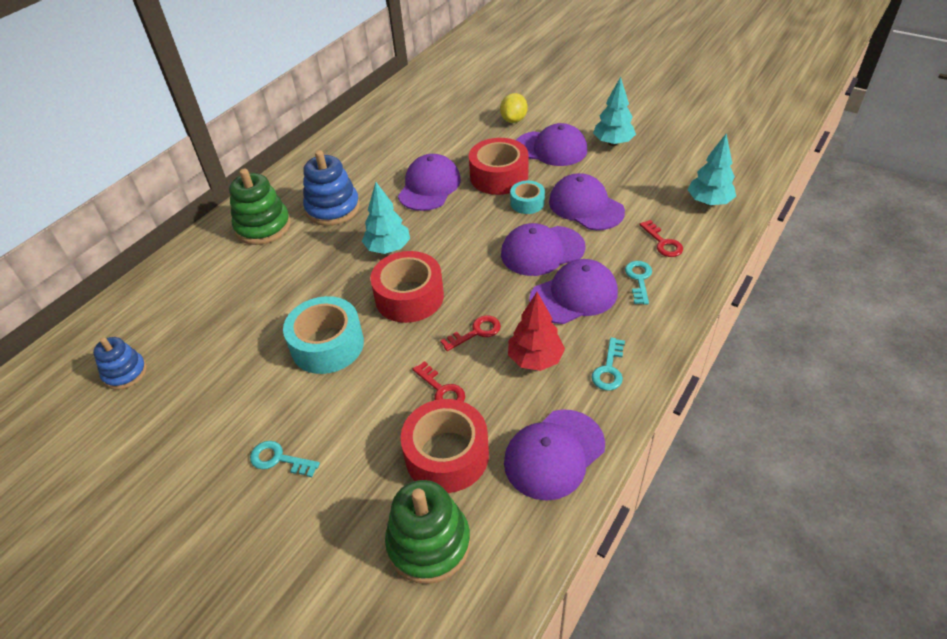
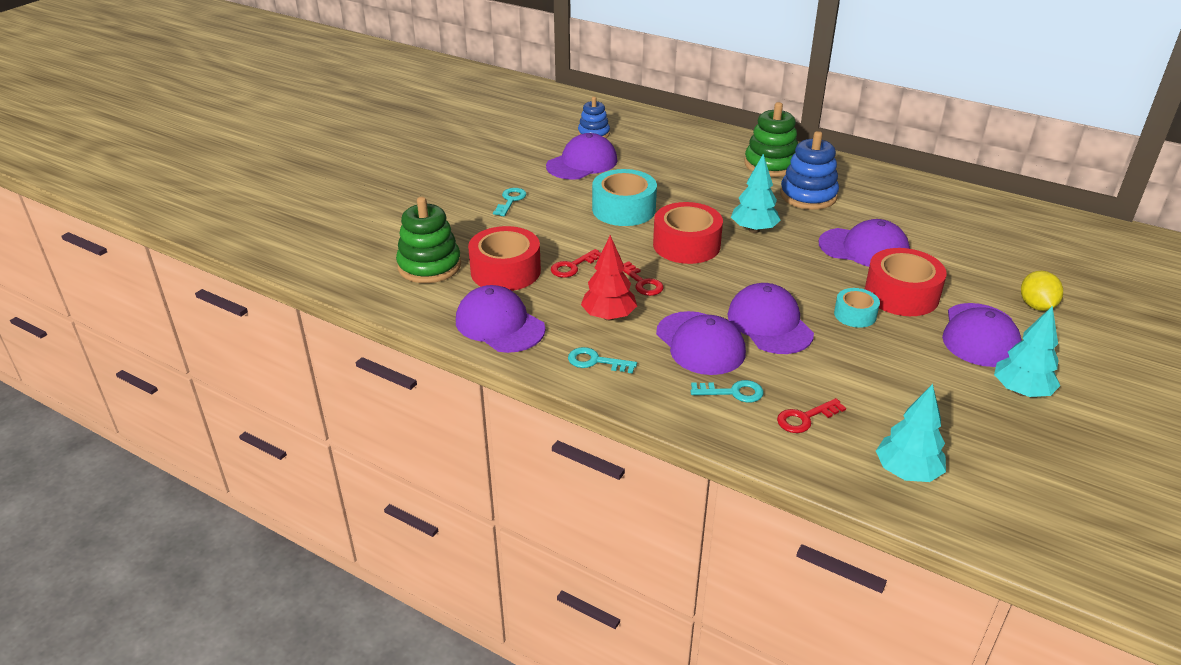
camera: 85 degrees right, 10 degrees down
yellow lemon [500,93,528,123] -> yellow lemon turned 75 degrees clockwise [1021,271,1063,311]
purple cap [549,173,625,230] -> purple cap moved to [546,133,617,180]

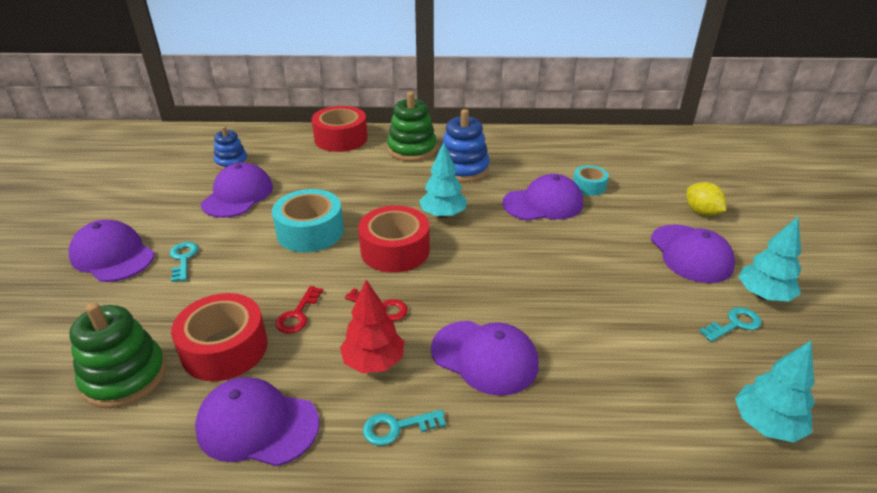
camera: 30 degrees left, 0 degrees up
turquoise key [691,380,763,403] -> turquoise key moved to [699,307,762,342]
purple cap [728,283,814,354] -> purple cap moved to [69,220,154,282]
red key [777,398,846,433] -> none
turquoise tape [834,288,880,328] -> turquoise tape moved to [573,165,609,196]
red tape [865,248,947,316] -> red tape moved to [312,106,368,152]

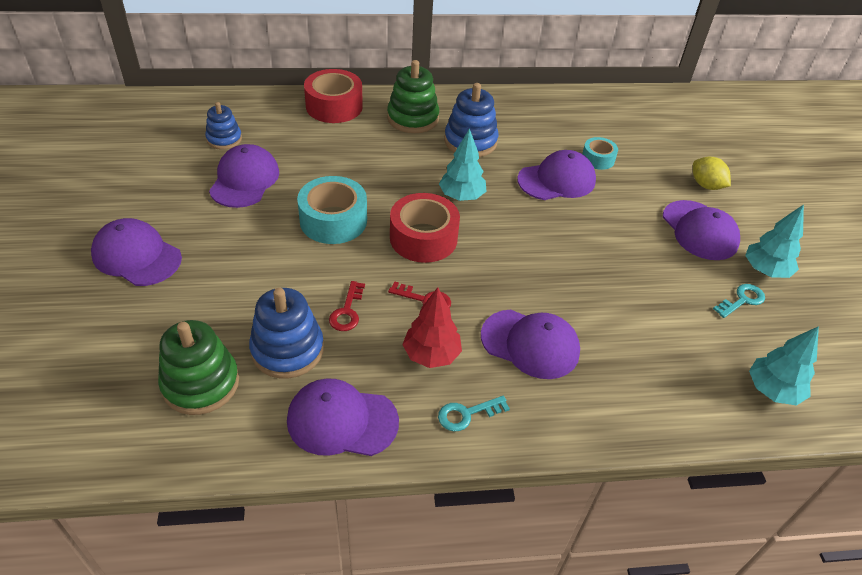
camera: 10 degrees left, 10 degrees up
turquoise key [170,242,198,282] -> none
red tape [171,293,268,381] -> blue stacking toy [249,288,324,378]

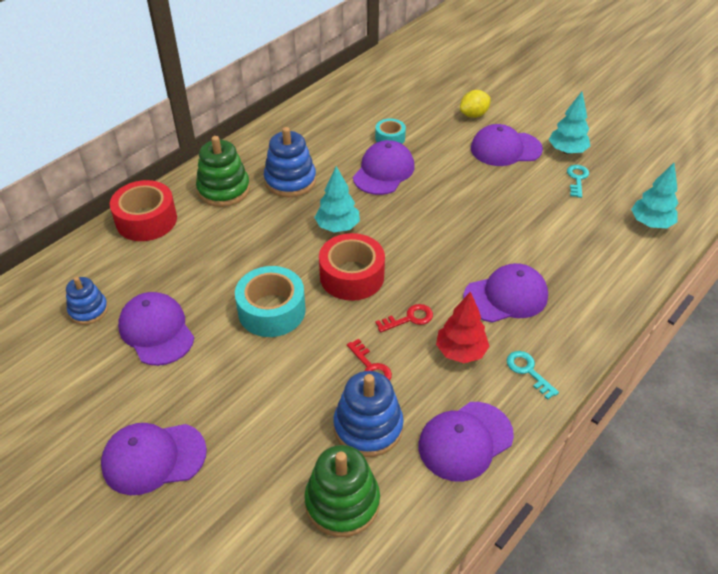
camera: 40 degrees left, 0 degrees up
turquoise key [438,396,510,431] -> turquoise key turned 120 degrees clockwise [507,351,559,400]
purple cap [663,200,740,260] -> purple cap turned 150 degrees clockwise [471,124,543,166]
yellow lemon [693,157,731,190] -> yellow lemon turned 45 degrees counterclockwise [460,90,491,118]

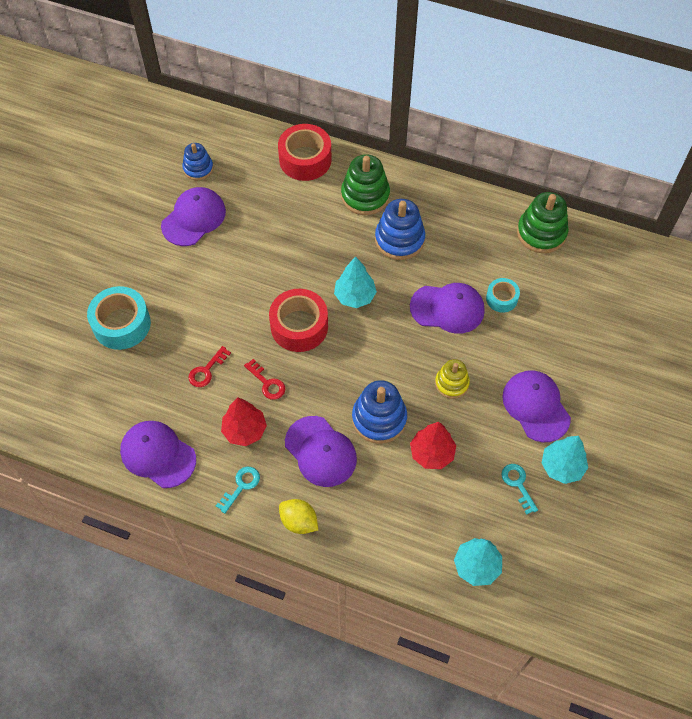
camera: 70 degrees right, 15 degrees up
purple cap [101,423,207,495] -> none
turquoise tape [235,266,306,337] -> turquoise tape moved to [87,286,151,350]
green stacking toy [304,445,380,537] -> green stacking toy moved to [517,192,569,253]
blue stacking toy [333,371,404,457] -> blue stacking toy moved to [352,380,407,444]
yellow lemon [460,90,491,118] -> yellow lemon moved to [279,499,318,534]
turquoise key [567,165,589,198] -> turquoise key turned 105 degrees counterclockwise [501,464,538,514]
none -> red tree [410,422,456,469]
none -> yellow stacking toy [435,359,470,399]

